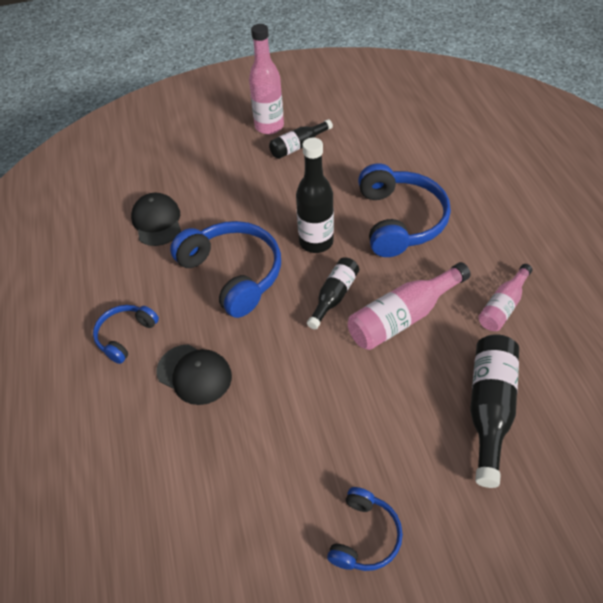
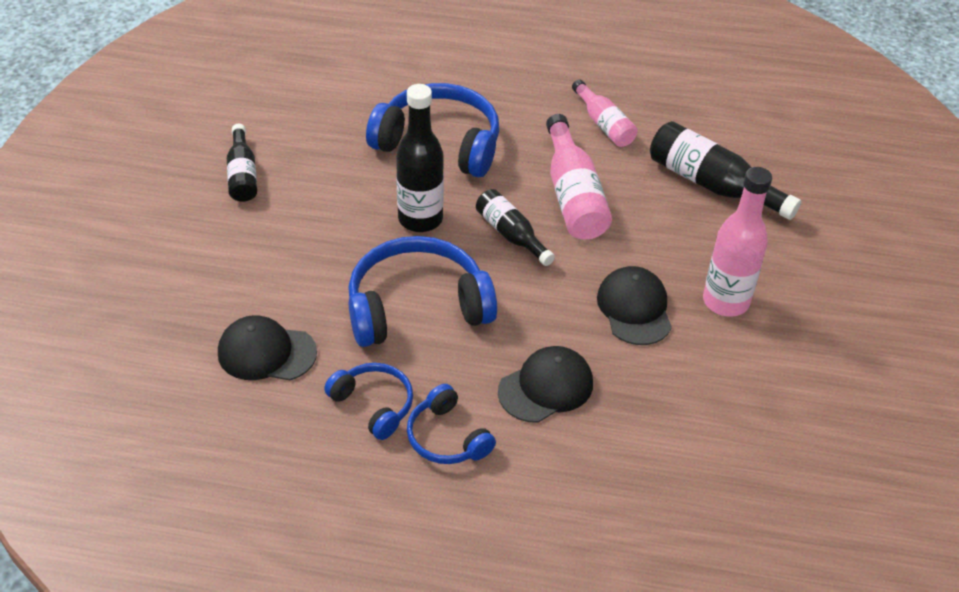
camera: 70 degrees left, 5 degrees down
pink bottle [249,24,284,134] -> pink bottle moved to [703,167,772,317]
blue headphones [327,487,403,571] -> blue headphones moved to [324,363,413,440]
none -> black cap [597,266,672,345]

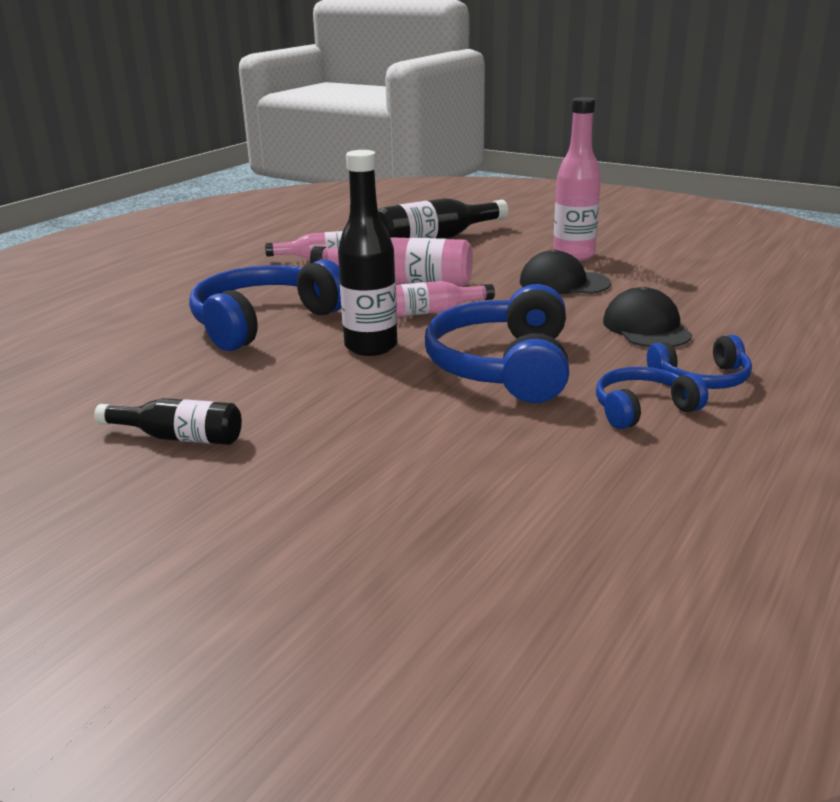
camera: 65 degrees left, 20 degrees down
black cap [218,315,317,380] -> none
black bottle [476,189,555,266] -> pink bottle [396,281,495,317]

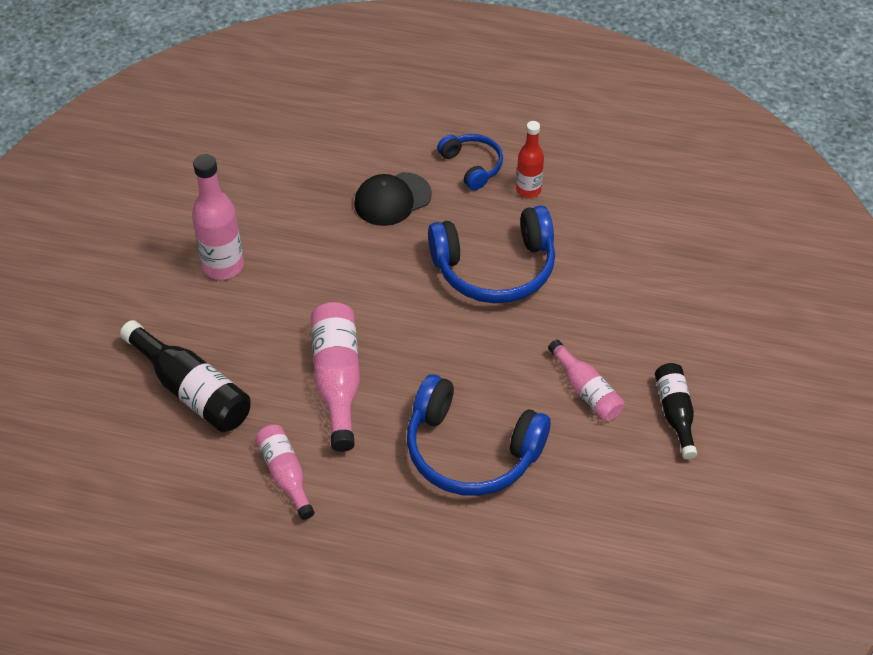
camera: 110 degrees left, 25 degrees up
black bottle [338,150,397,356] -> none
pink bottle [396,281,495,317] -> pink bottle moved to [548,339,625,421]
black cap [520,249,611,294] -> none
blue headphones [596,367,708,429] -> red bottle [516,121,544,198]

